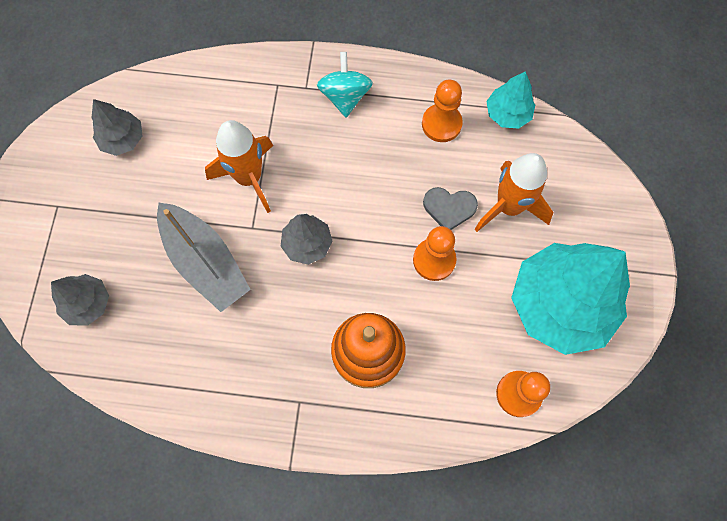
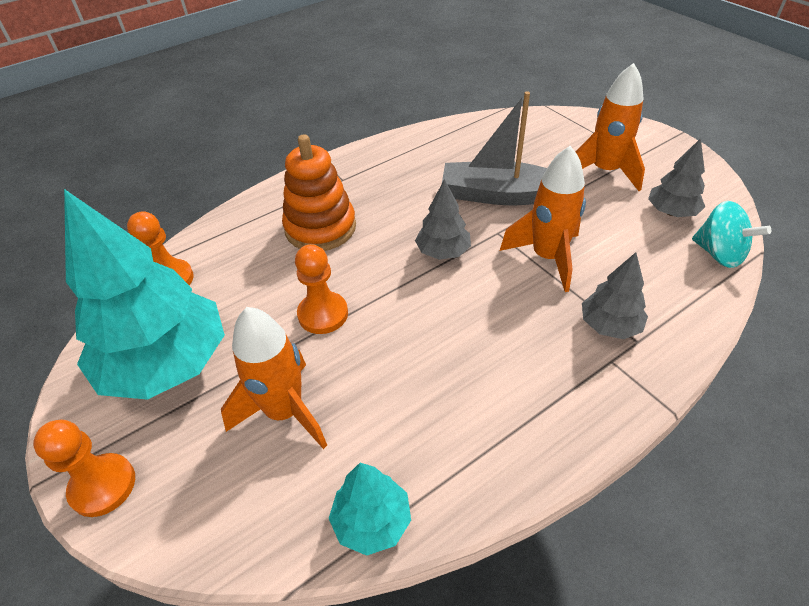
camera: 140 degrees right, 25 degrees down
grey tree [51,274,109,325] -> grey tree moved to [582,252,648,339]
turquoise spinning top [317,52,373,117] -> turquoise spinning top moved to [692,201,771,268]
orange pawn [422,80,463,142] -> orange pawn moved to [33,419,135,517]
grey heart [423,187,478,230] -> none
none -> orange rocket [576,63,645,191]

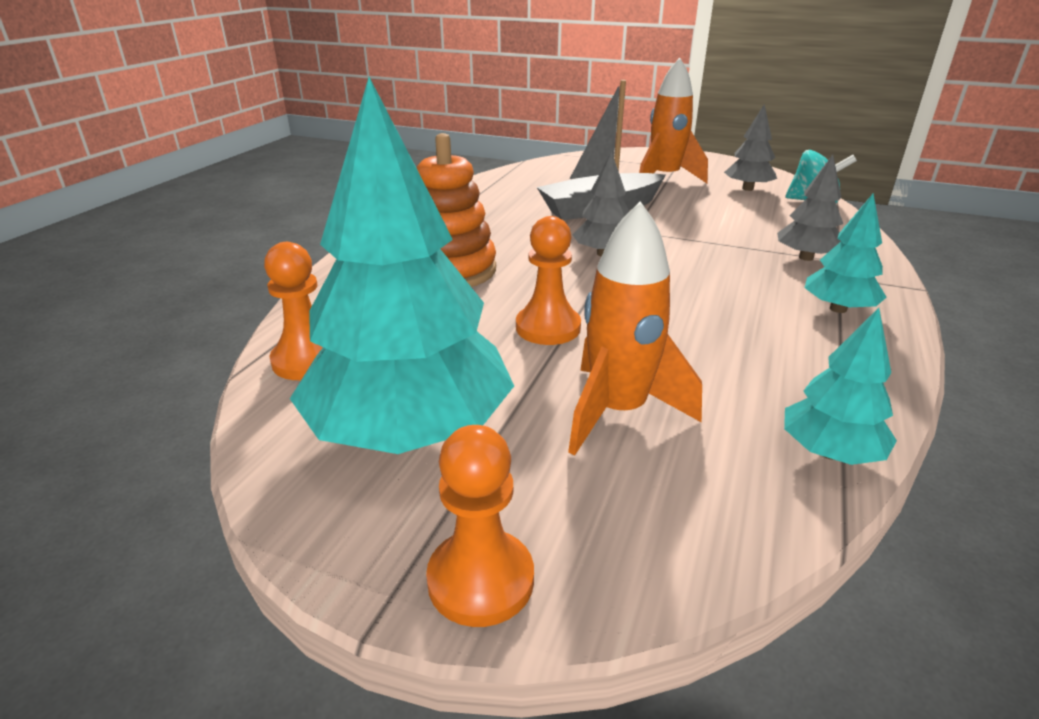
camera: 35 degrees left, 15 degrees down
orange rocket [500,146,586,292] -> none
none -> turquoise tree [805,193,887,313]

